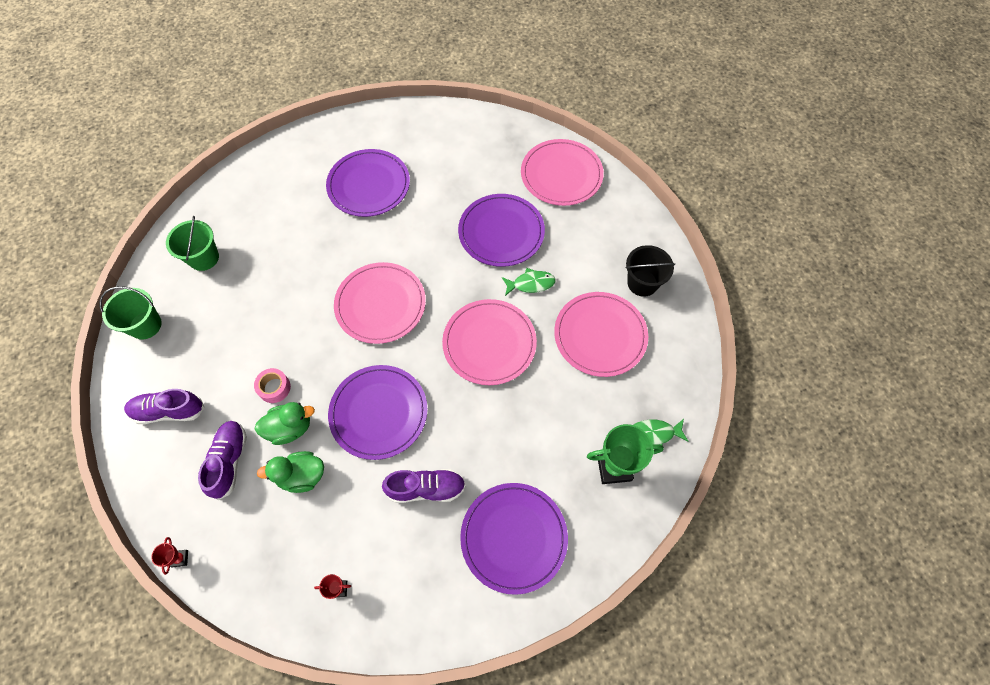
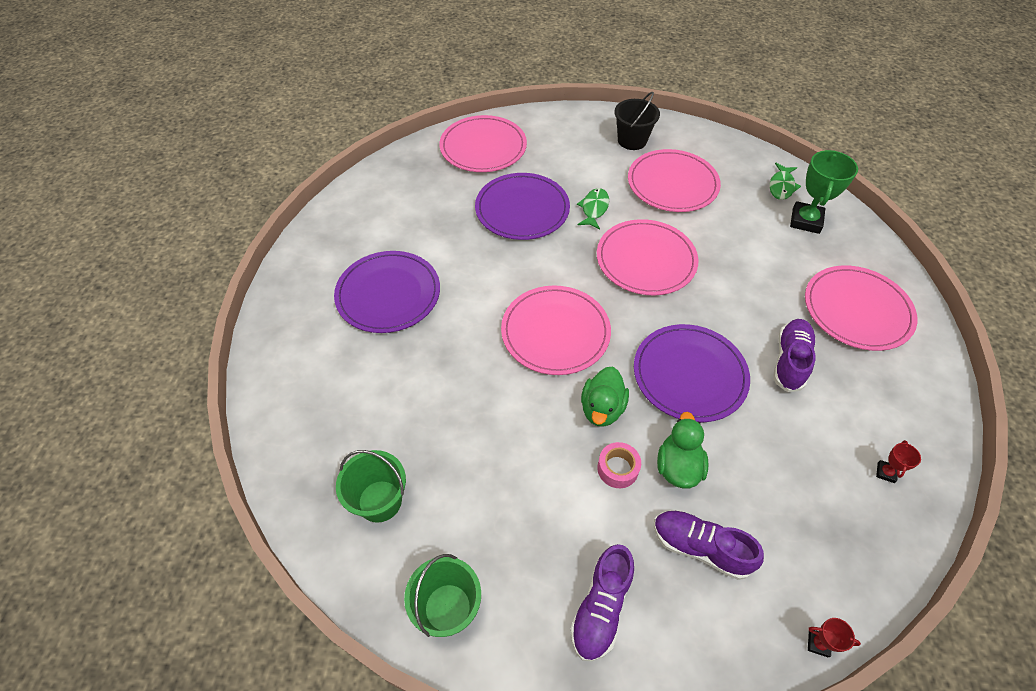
camera: 65 degrees left, 10 degrees down
green duck [257,451,324,493] -> green duck moved to [581,367,629,427]
purple plate [460,483,568,595] -> pink plate [805,265,917,351]

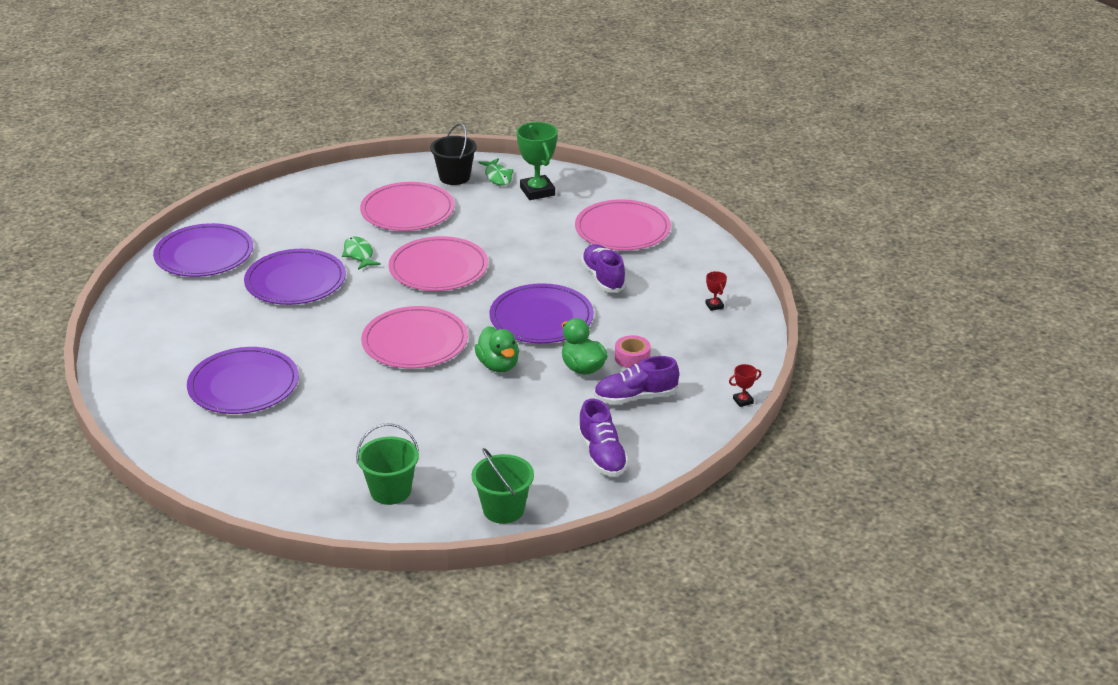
camera: 40 degrees left, 20 degrees down
pink plate [439,115,527,172] -> purple plate [153,223,253,277]
pink tape [597,442,641,488] -> pink tape moved to [615,335,651,368]
black bucket [614,92,660,150] -> black bucket moved to [430,123,477,185]

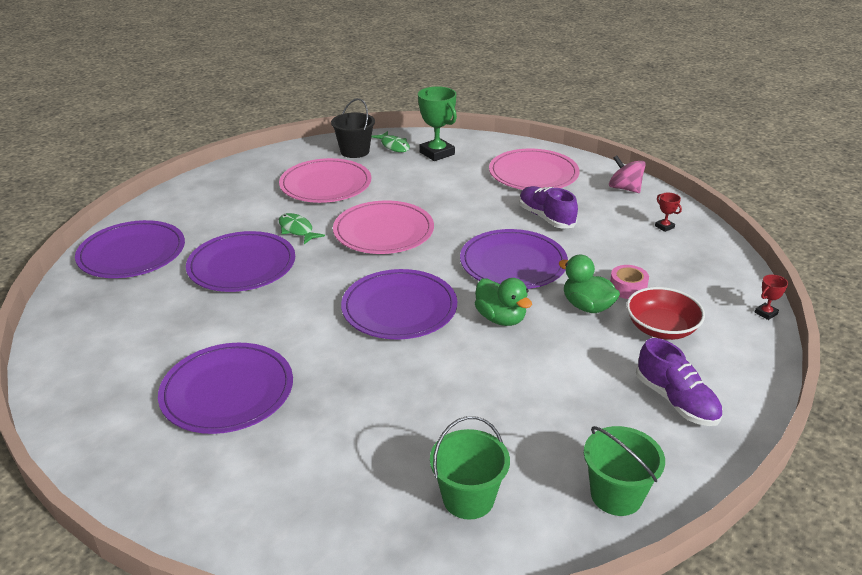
camera: 15 degrees left, 0 degrees up
pink plate [361,306,468,368] -> purple plate [341,269,457,339]
purple shoe [594,356,679,405] -> red bowl [626,287,705,340]
none -> pink spinning top [609,156,646,193]

